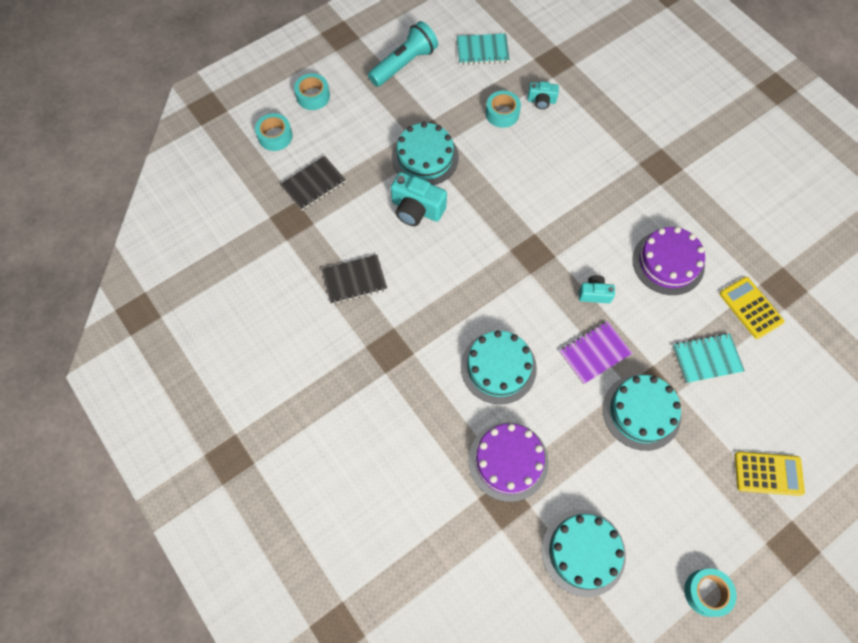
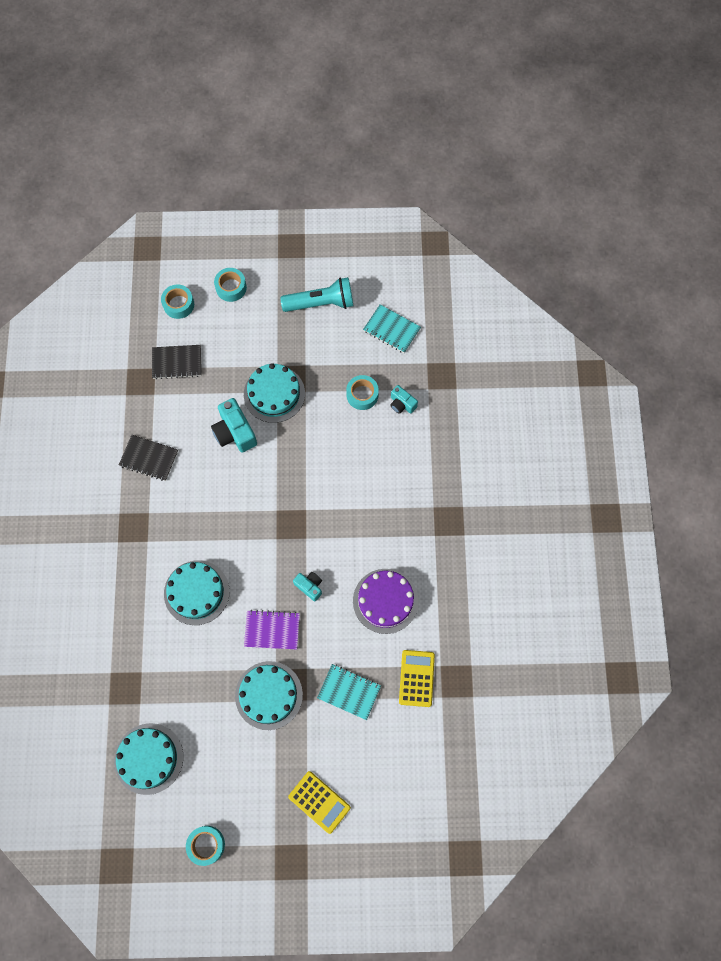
camera: 35 degrees right, 5 degrees up
purple cake [469,422,549,502] -> none

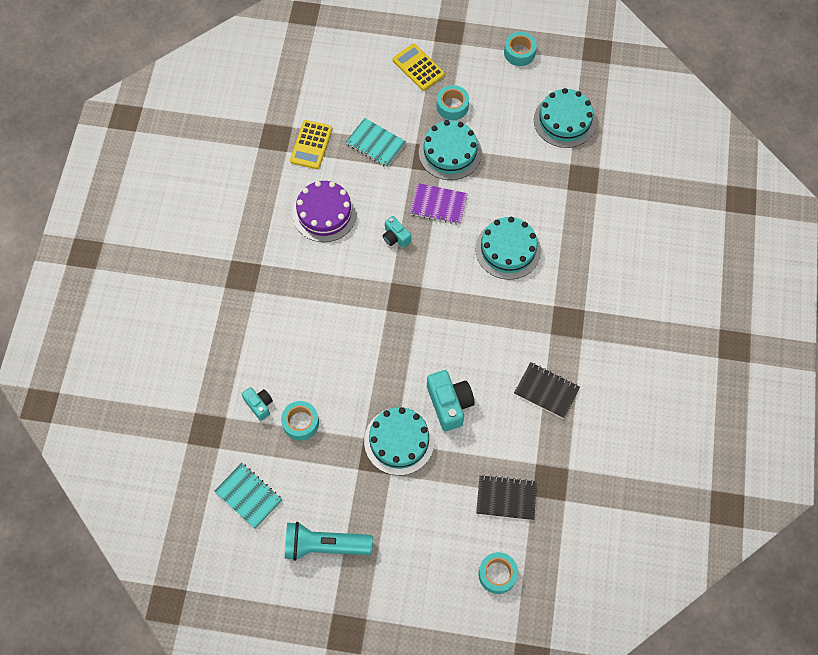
camera: 170 degrees left, 5 degrees down
turquoise tape [214,268,247,302] -> turquoise tape moved to [436,85,469,120]

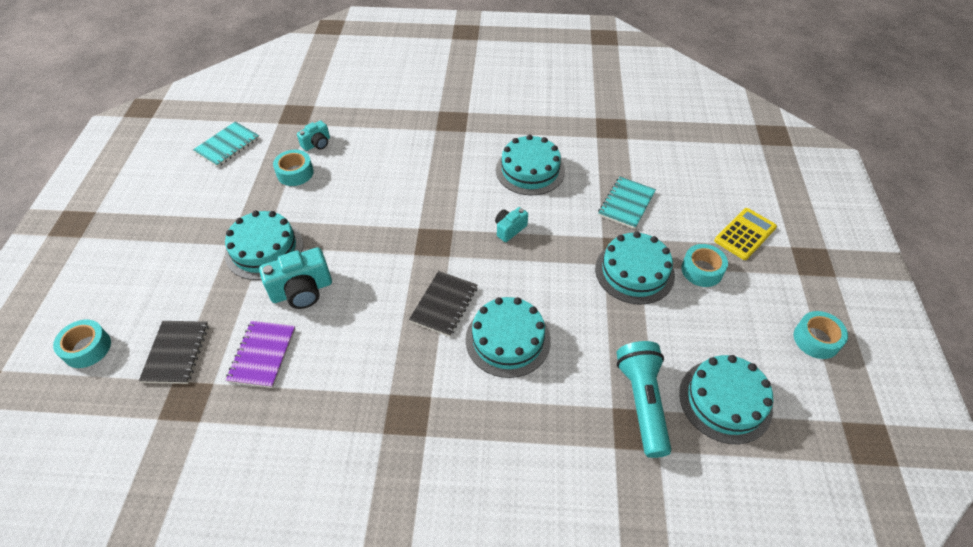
camera: 85 degrees right, 15 degrees down
turquoise flashlight [285,522,373,561] -> turquoise flashlight moved to [617,341,671,458]
yellow calculator [290,120,332,169] -> none
purple cake [292,181,357,242] -> turquoise cake [496,134,565,195]
purple notebook [410,183,468,225] -> purple notebook moved to [226,321,295,388]
black notebook [514,362,580,419] -> black notebook moved to [409,271,477,337]

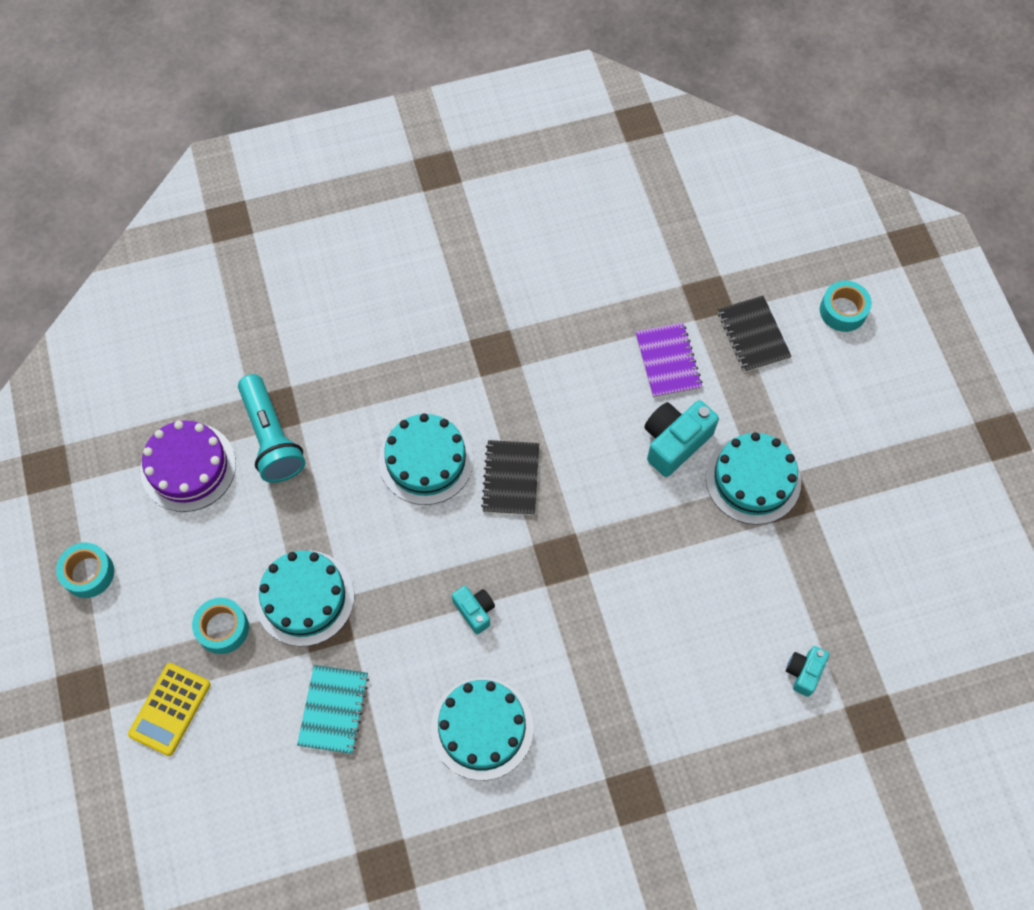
camera: 160 degrees right, 15 degrees up
turquoise notebook [193,121,259,167] -> none
turquoise tape [273,150,314,186] -> none
turquoise camera [495,207,528,242] -> turquoise camera turned 60 degrees counterclockwise [452,586,495,634]
turquoise cake [679,355,773,444] -> purple cake [140,421,236,512]

